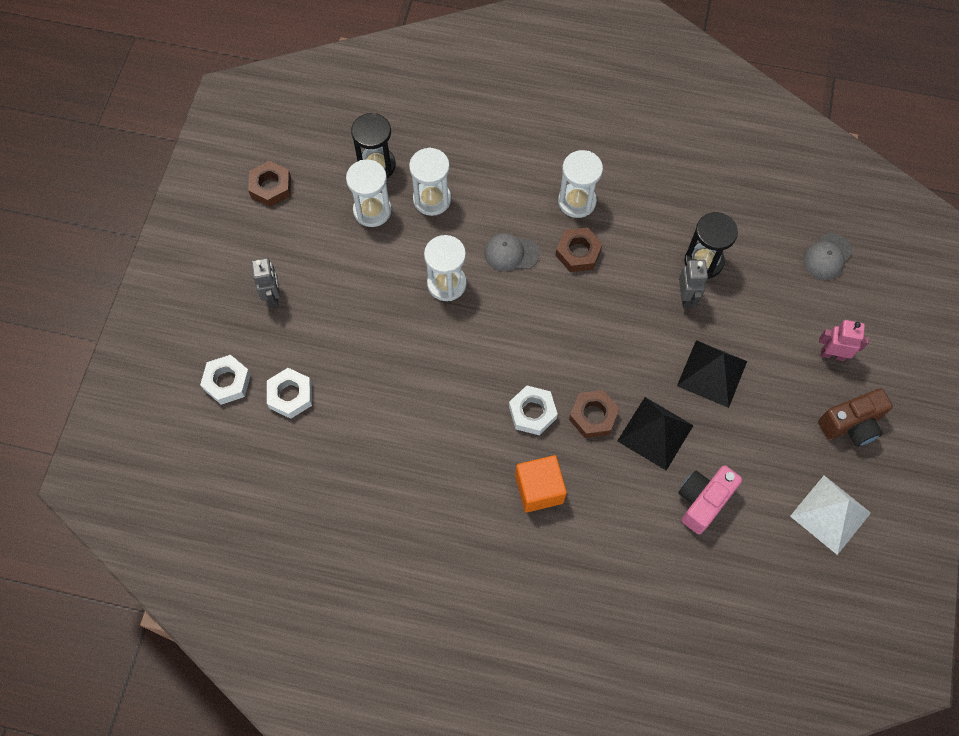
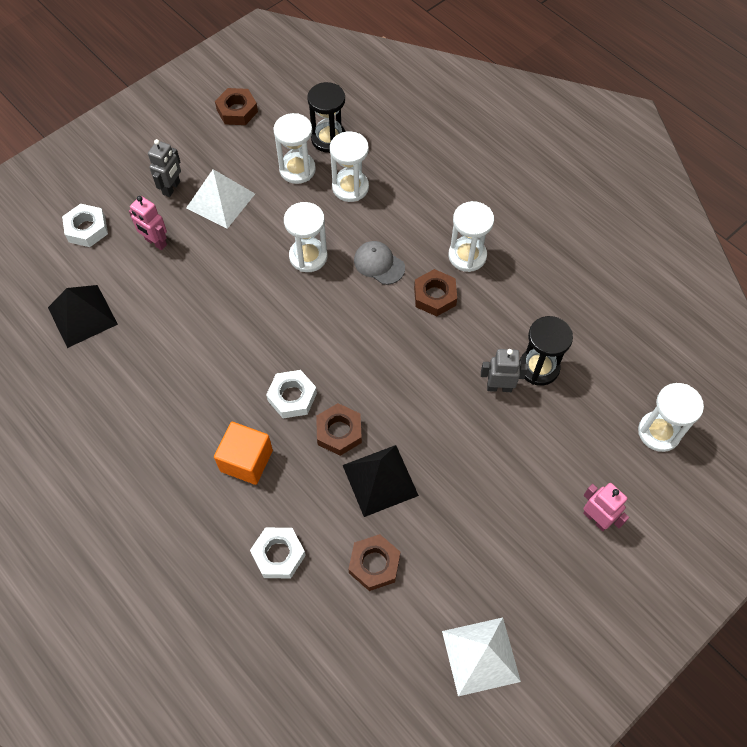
camera: 35 degrees right, 5 degrees down
white nut [267,368,312,419] -> white nut moved to [250,528,306,578]
black pyramid [677,340,747,408] -> black pyramid moved to [48,285,118,348]
pink camera [678,465,742,534] -> brown nut [348,534,400,591]
grey robot [679,259,708,308] -> grey robot turned 120 degrees counterclockwise [481,349,528,392]
grey cap [803,233,853,280] -> white hourglass [638,383,704,452]
brown camera [818,388,893,447] -> none
none -> pink robot [129,196,167,250]
none -> white pyramid [186,169,255,229]

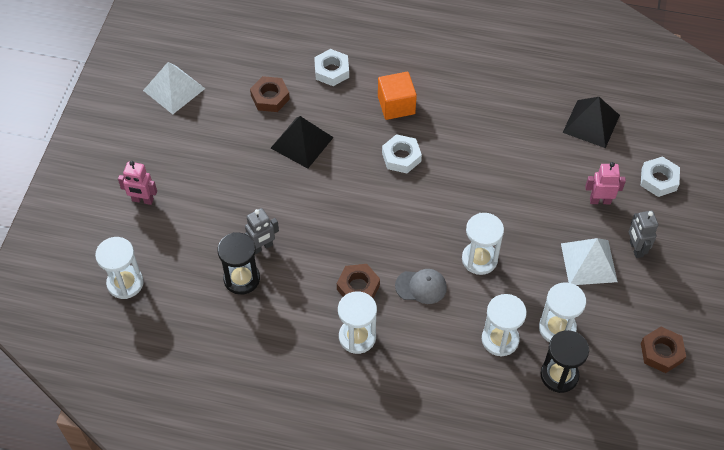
camera: 145 degrees right, 5 degrees down
brown nut [316,403,362,456] -> none

